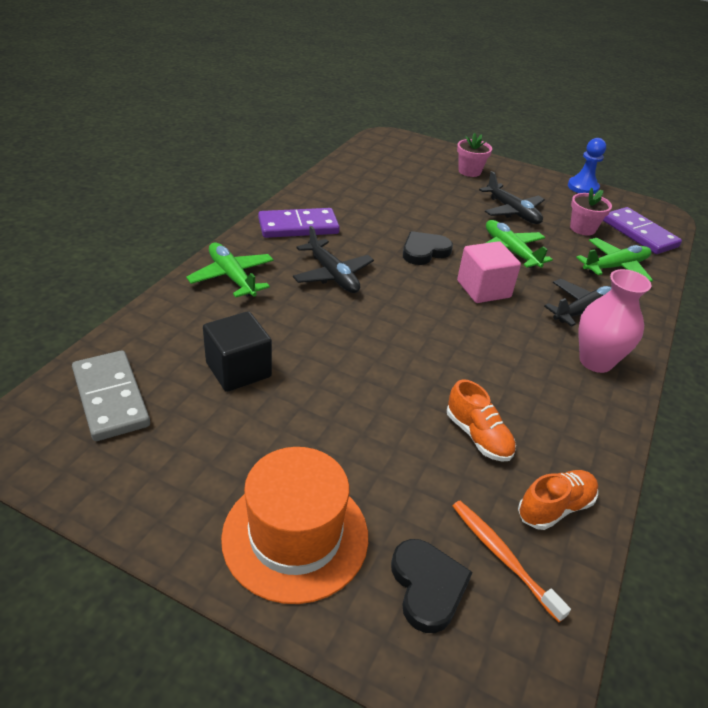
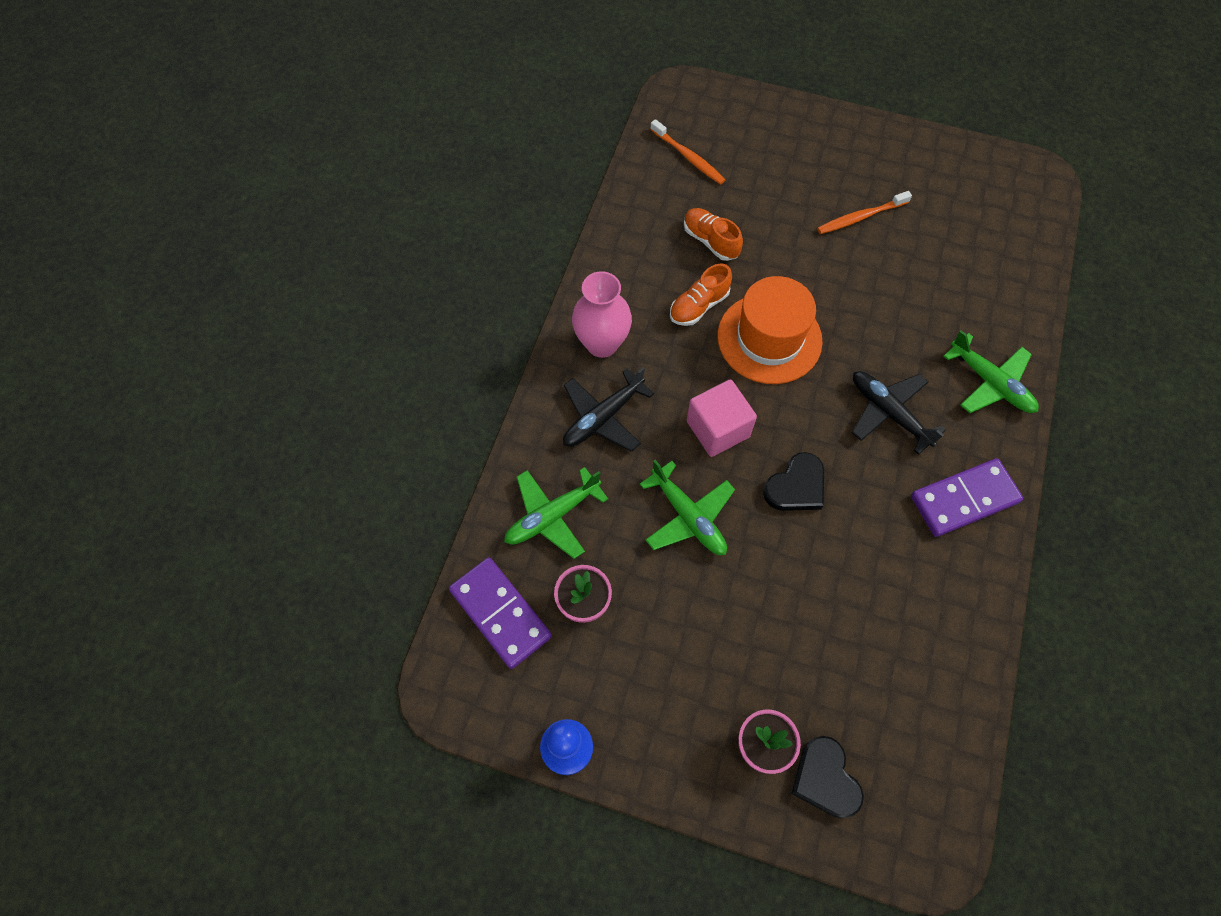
camera: 175 degrees right, 25 degrees up
grey domino [72,350,150,441] -> none
black cube [203,311,272,392] -> none
orange hat [221,447,368,604] -> orange hat moved to [717,276,823,384]
black heart [391,539,473,633] -> black heart moved to [791,736,864,818]
black plane [479,171,545,224] -> none
orange shoe [518,470,598,530] -> orange shoe moved to [670,264,732,326]
none -> orange toothbrush [817,191,912,234]

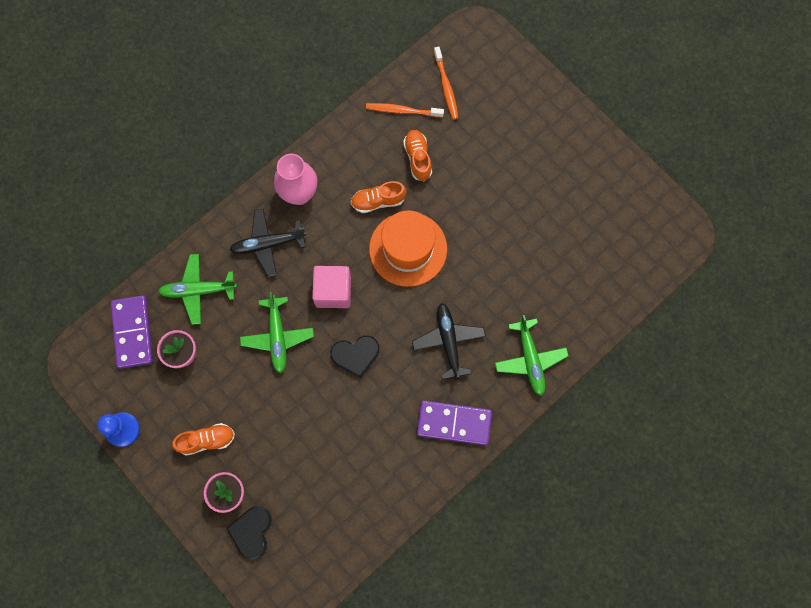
camera: 30 degrees right, 10 degrees up
orange toothbrush [817,191,912,234] -> orange toothbrush moved to [366,103,444,117]
none -> orange shoe [172,423,235,456]

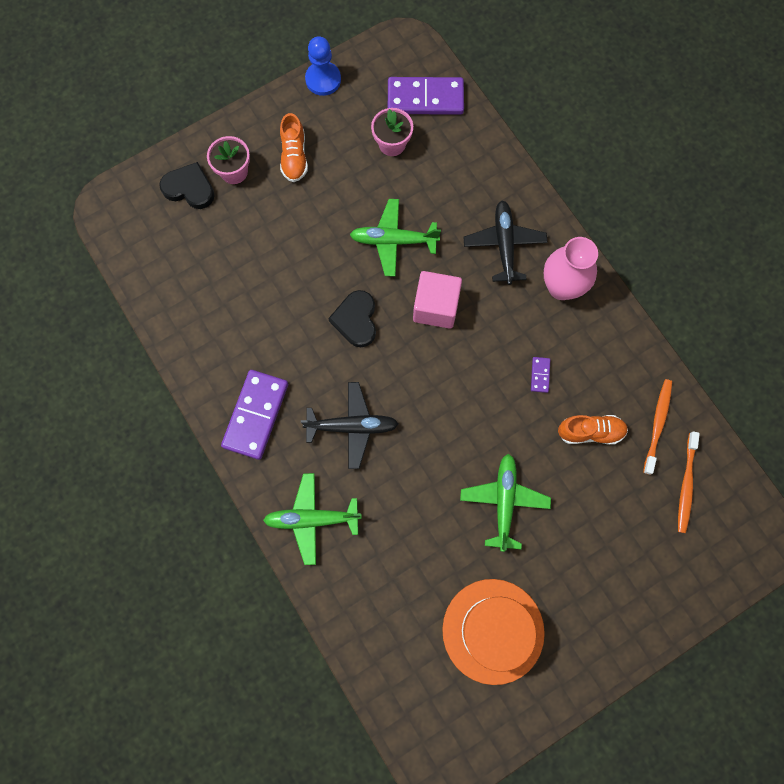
camera: 100 degrees right, 0 degrees up
green plane [158,254,237,325] -> green plane moved to [460,454,551,552]
orange shoe [351,181,406,213] -> purple domino [531,357,550,393]
orange hat [369,211,447,287] -> orange hat moved to [442,579,545,685]
orange toothbrush [434,47,458,120] -> orange toothbrush turned 75 degrees counterclockwise [678,431,700,533]

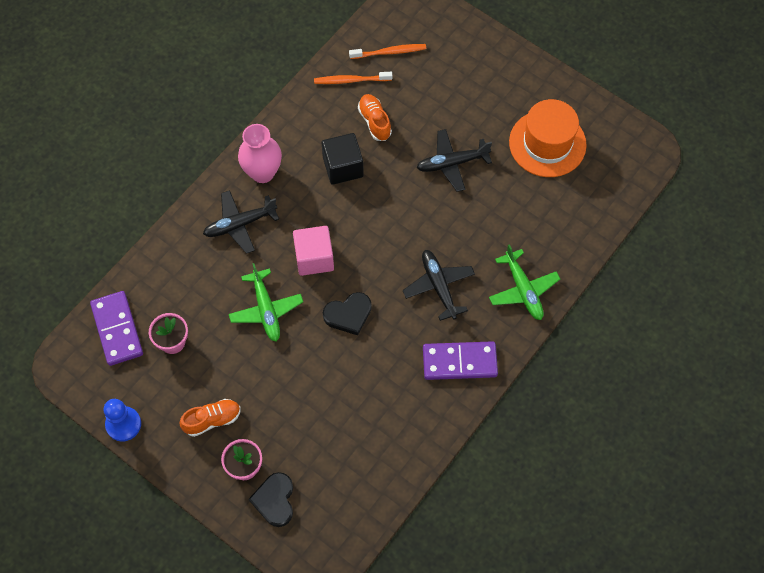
camera: 110 degrees left, 10 degrees down
green plane [460,454,551,552] -> black plane [416,129,492,192]
purple domino [531,357,550,393] -> black cube [322,133,364,185]

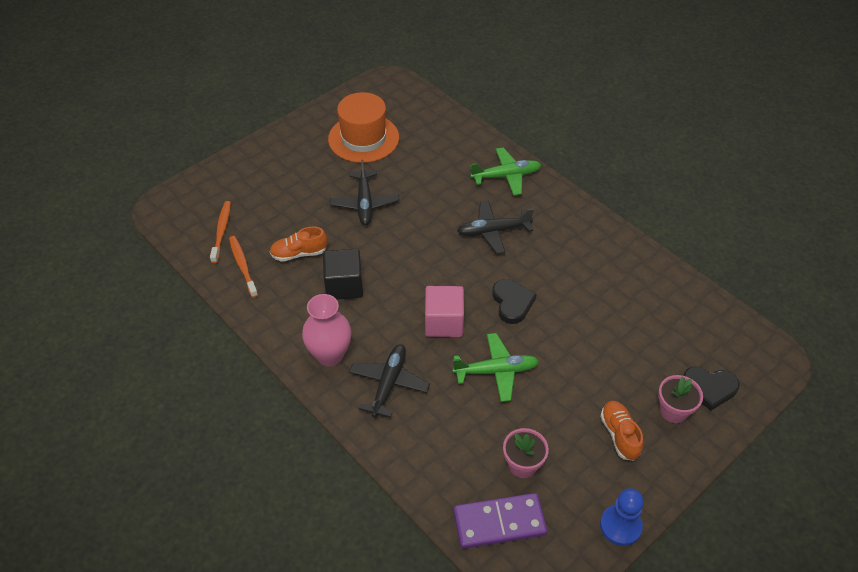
camera: 80 degrees left, 15 degrees down
black plane [203,190,279,254] -> black plane turned 150 degrees counterclockwise [349,344,430,418]
orange toothbrush [314,72,392,84] -> orange toothbrush turned 150 degrees clockwise [229,236,258,298]
purple domino [423,341,498,380] -> none

